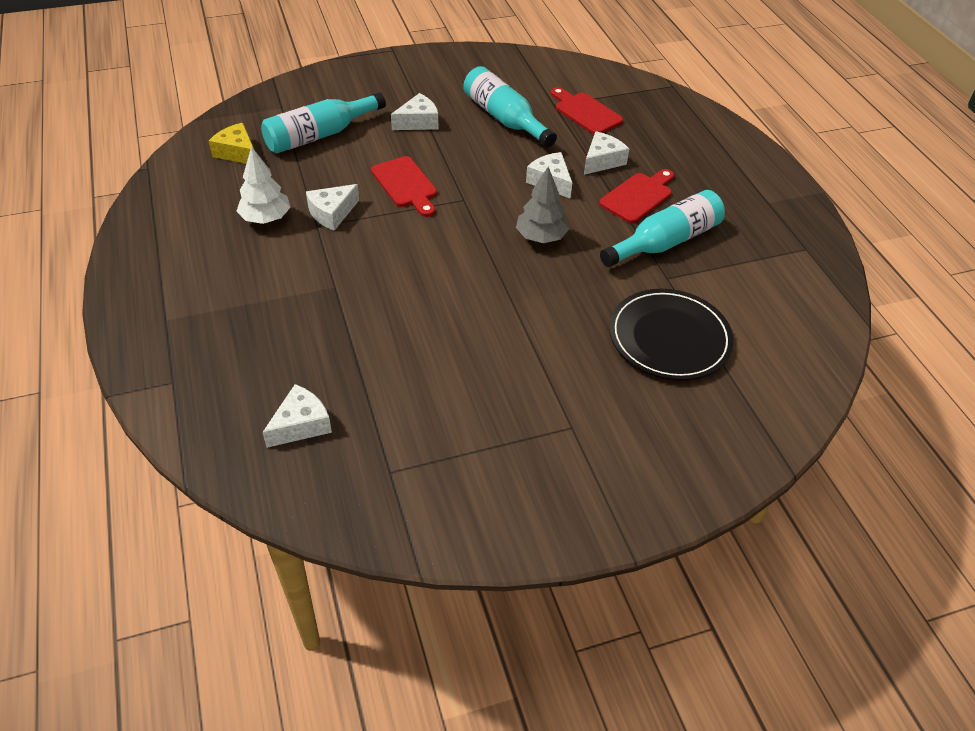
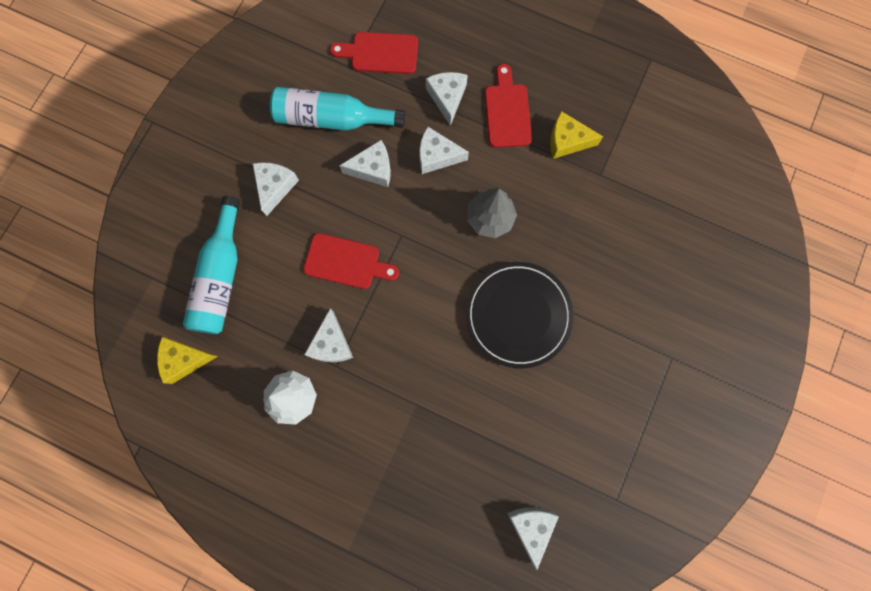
camera: 45 degrees left, 30 degrees up
turquoise bottle [600,190,725,267] -> yellow cheese [550,111,603,159]
black plate [609,289,734,380] -> black plate moved to [465,262,573,369]
none -> white cheese [339,140,391,187]

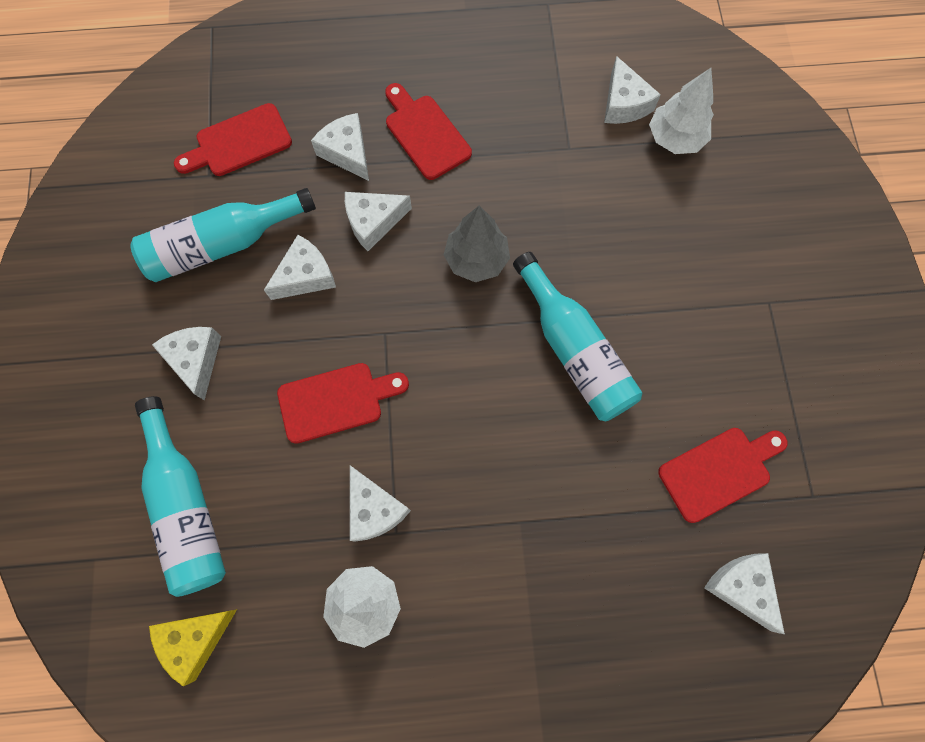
camera: 30 degrees left, 5 degrees down
black plate [465,262,573,369] -> turquoise bottle [513,252,643,421]
yellow cheese [550,111,603,159] -> none
none -> white cheese [604,56,661,124]
none -> white tree [649,68,714,154]
none -> red cutting board [658,428,788,523]

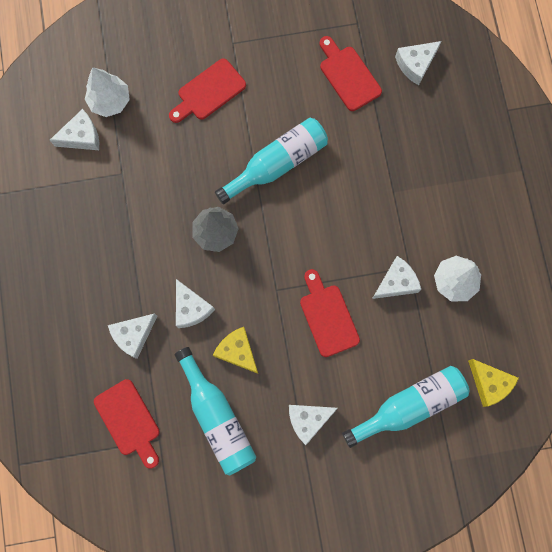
camera: 95 degrees left, 5 degrees up
white cheese [264,235,336,300] -> yellow cheese [213,327,258,374]
red cutting board [385,83,472,180] -> red cutting board moved to [169,59,246,123]

